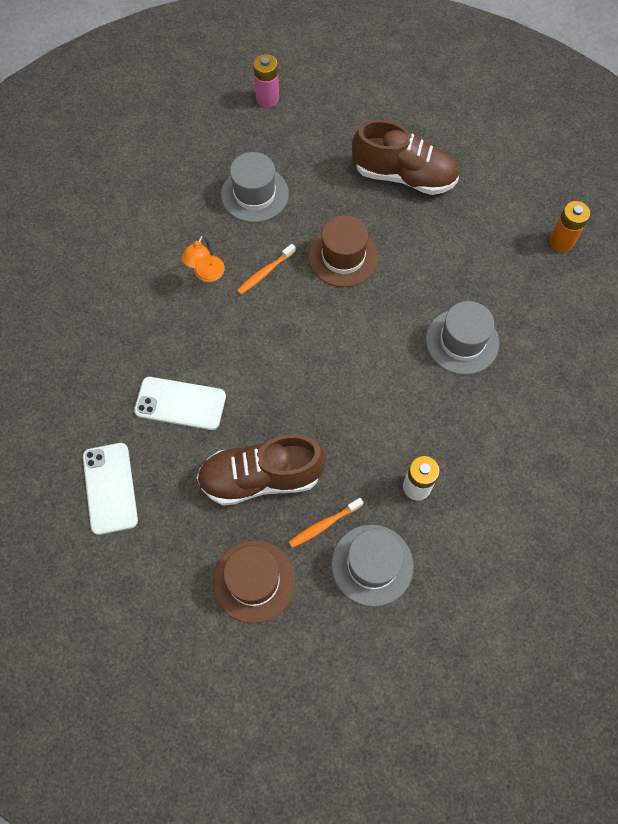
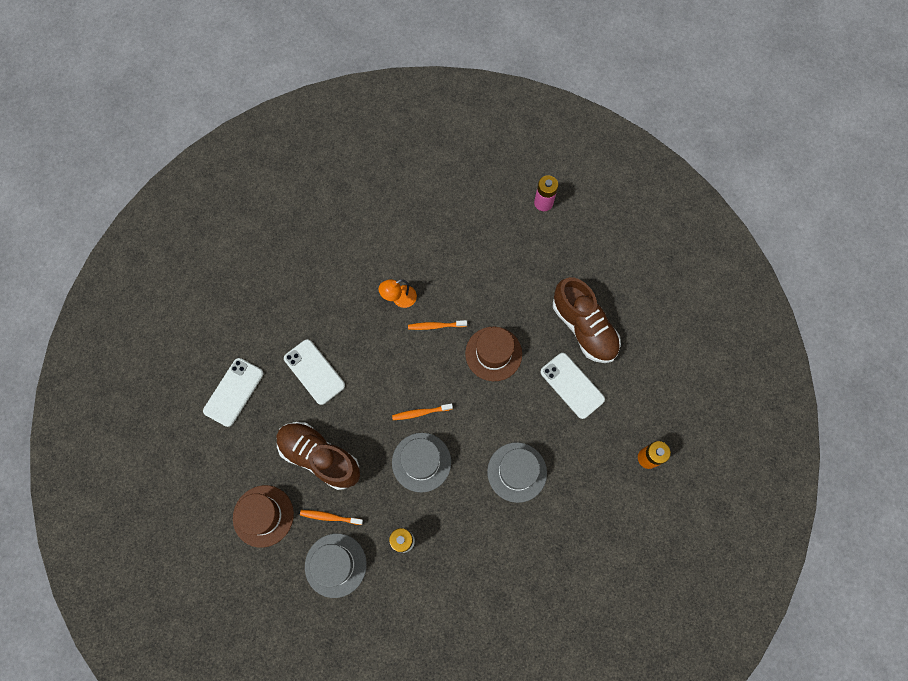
camera: 40 degrees right, 5 degrees up
grey hat [221,152,289,223] -> grey hat moved to [392,433,451,493]
none -> orange toothbrush [392,403,453,420]
none -> white phone [540,353,605,419]

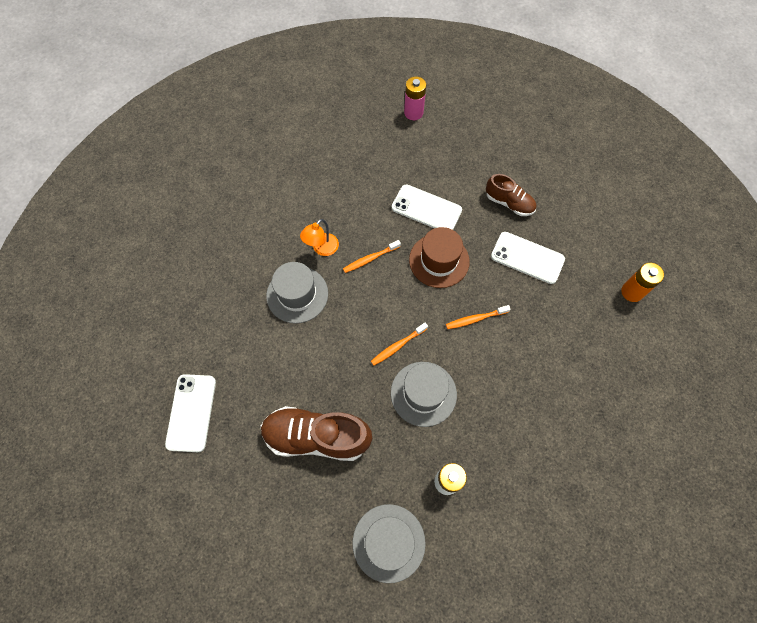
camera: 25 degrees left, 5 degrees down
brown hat [233,485,294,548] -> none
white phone [284,339,345,405] -> white phone moved to [392,184,462,230]
orange toothbrush [300,510,363,525] -> orange toothbrush moved to [446,305,511,329]
grey hat [487,442,547,503] -> grey hat moved to [266,262,328,324]
brown shoe [553,277,621,363] -> brown shoe [486,174,536,216], size x0.58

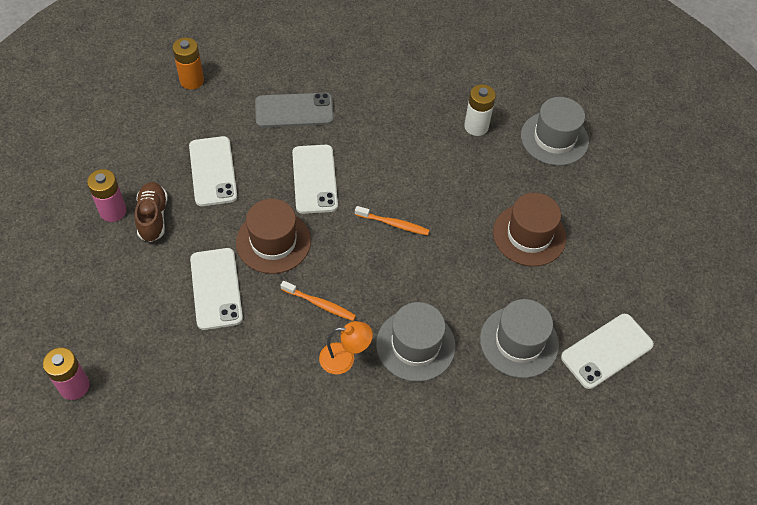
camera: 130 degrees left, 10 degrees down
brown shoe [261,406,372,461] -> brown hat [493,193,566,266]
grey hat [391,362,457,427] -> grey hat moved to [480,299,559,378]
orange toothbrush [446,305,511,329] -> white phone [292,145,338,214]
none -> pink battery [87,169,126,222]
none -> grey phone [255,93,334,128]

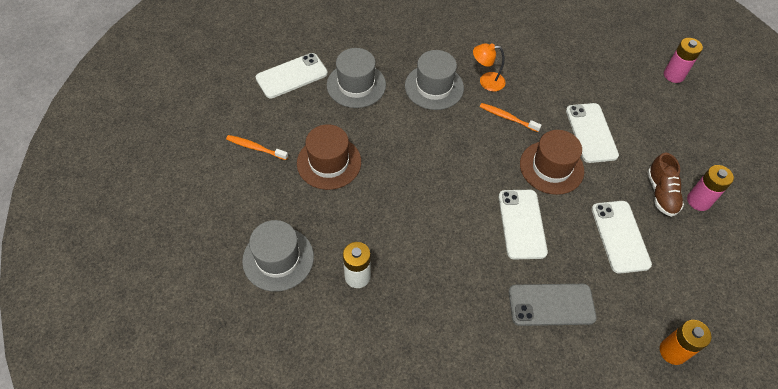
camera: 175 degrees left, 0 degrees up
orange toothbrush [355,206,430,235] -> orange toothbrush moved to [226,135,288,160]

